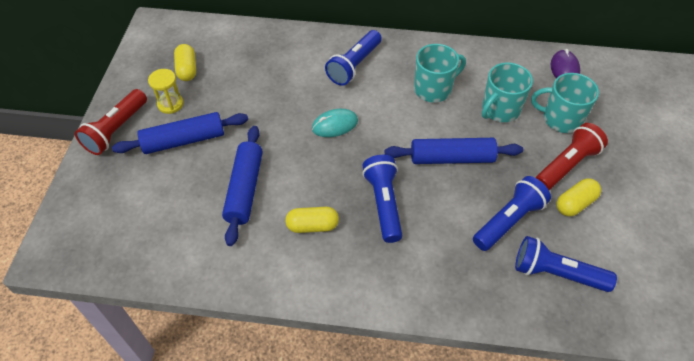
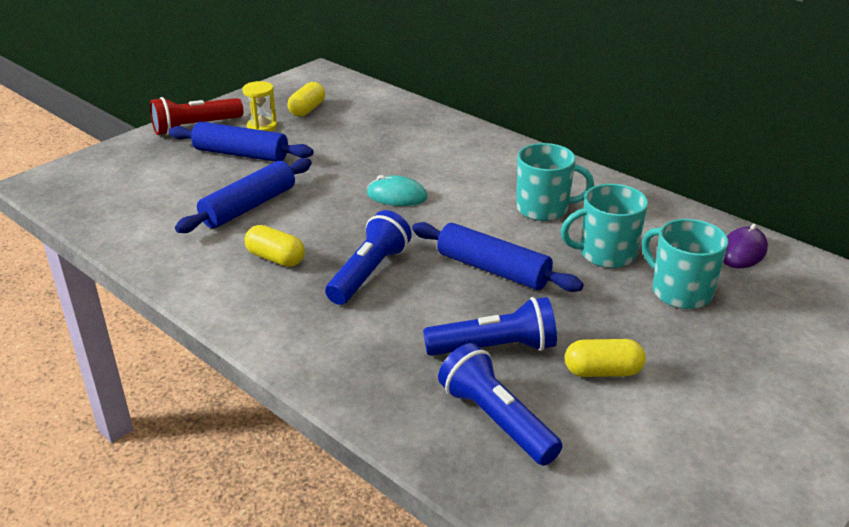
camera: 35 degrees right, 20 degrees down
blue flashlight [325,30,382,86] -> none
red flashlight [536,123,608,190] -> none

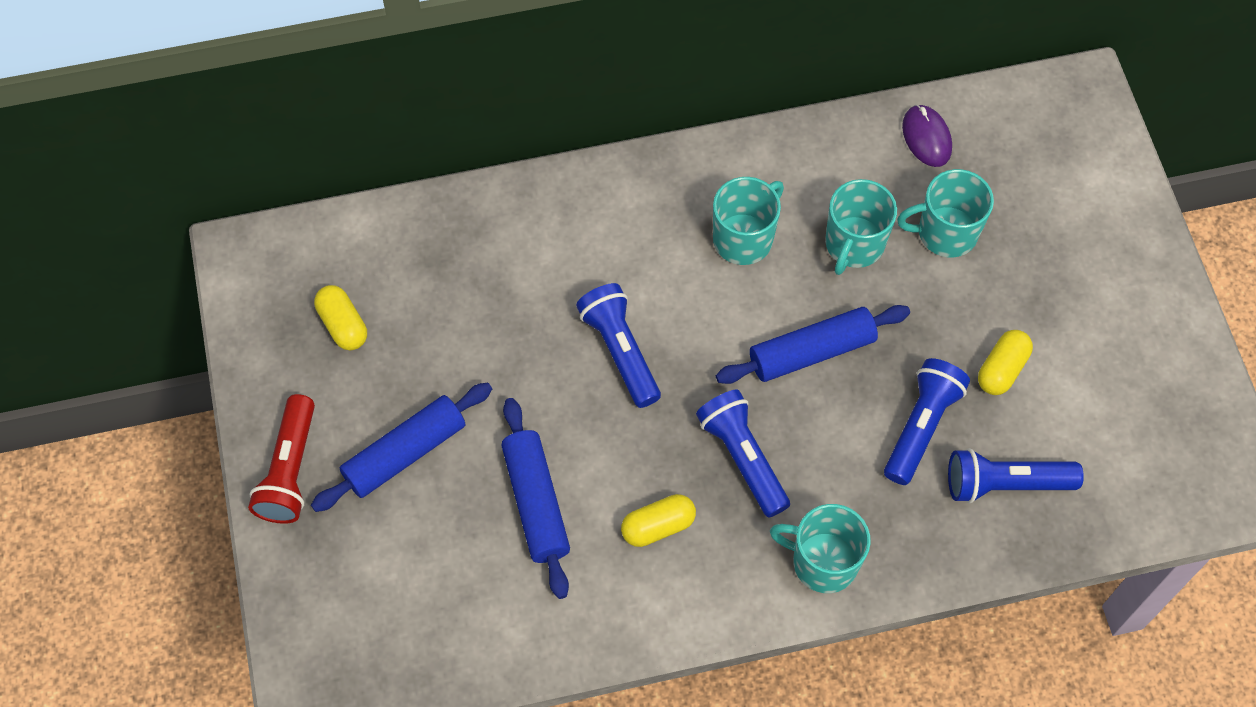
camera: 55 degrees left, 30 degrees up
yellow hourglass [242,81,277,132] -> none
turquoise mouse [367,175,427,206] -> blue flashlight [576,283,661,408]
none -> turquoise mug [770,504,871,593]

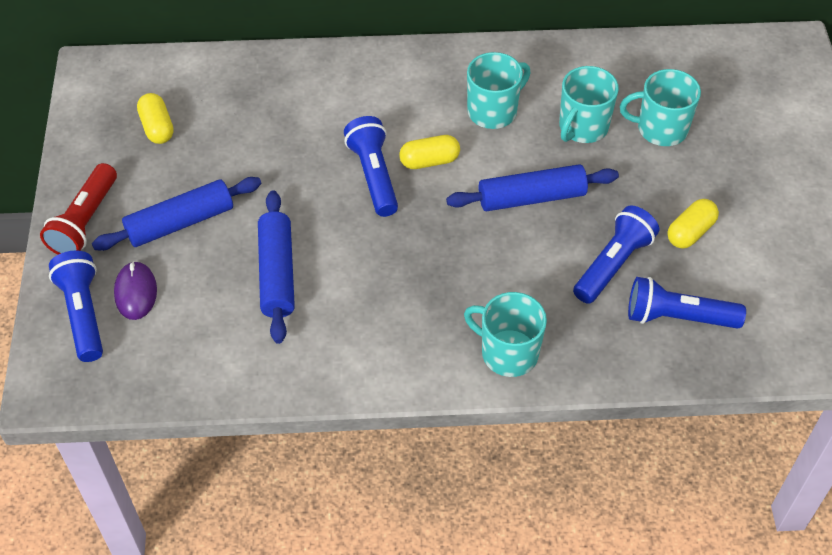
camera: 10 degrees right, 10 degrees down
yellow capsule [621,494,696,547] -> yellow capsule moved to [399,135,460,169]
blue flashlight [696,389,790,518] -> blue flashlight moved to [49,251,103,362]
purple mouse [902,105,952,167] -> purple mouse moved to [114,261,157,320]

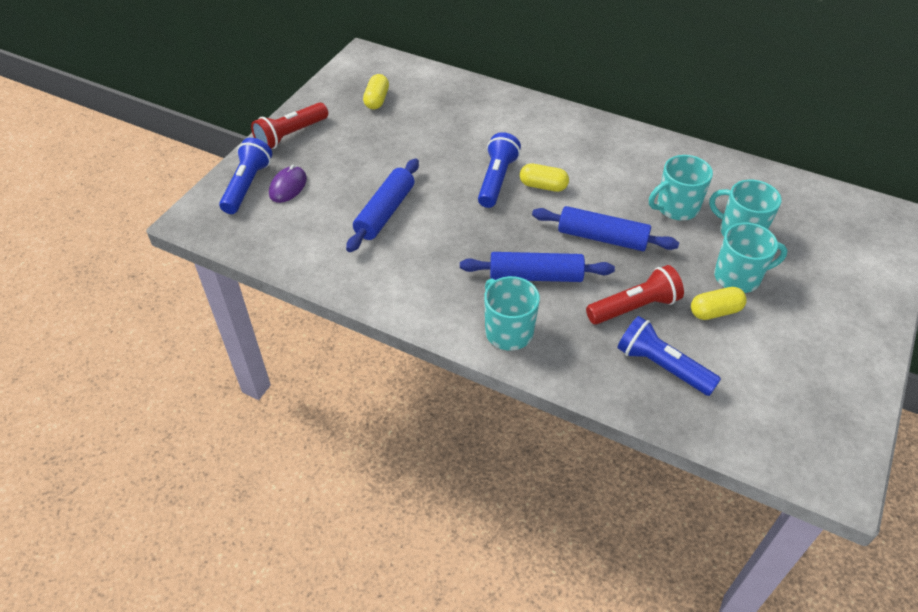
camera: 30 degrees right, 5 degrees down
blue rolling pin [92,177,261,251] -> blue rolling pin moved to [460,252,615,282]
turquoise mug [467,52,531,129] -> turquoise mug moved to [714,223,788,293]
blue flashlight [573,205,659,304] -> red flashlight [586,265,684,325]

